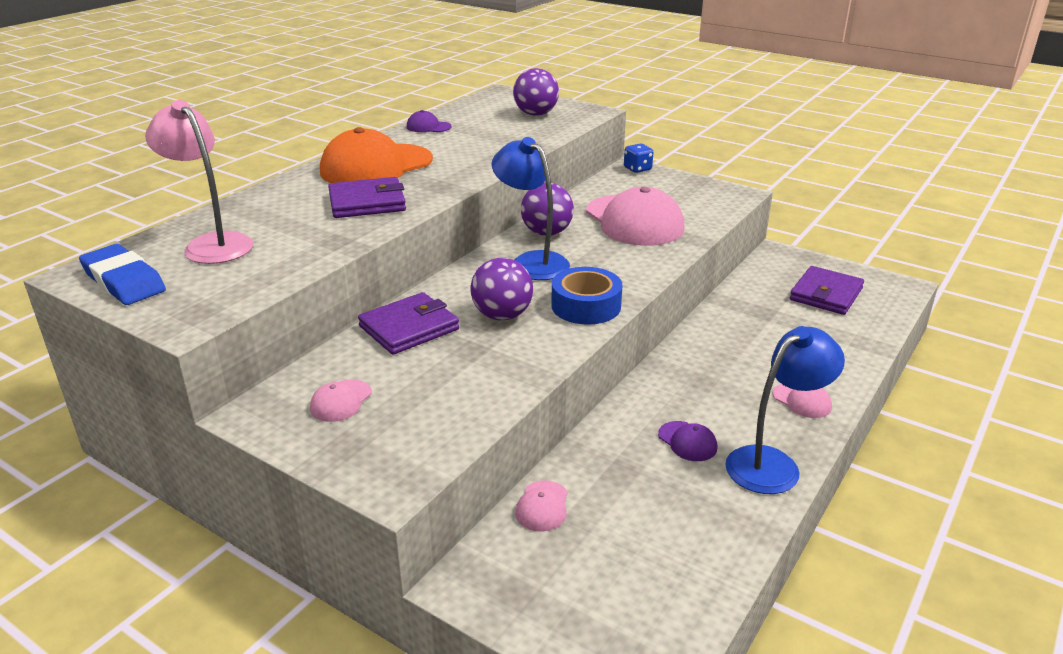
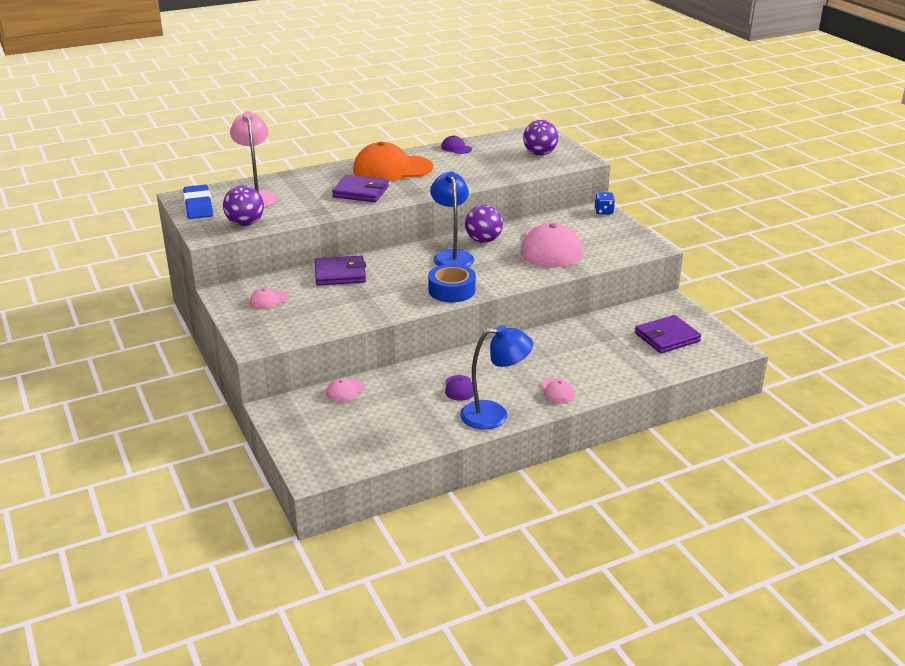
camera: 30 degrees right, 0 degrees up
purple ball [471,258,533,320] -> purple ball moved to [223,185,264,226]

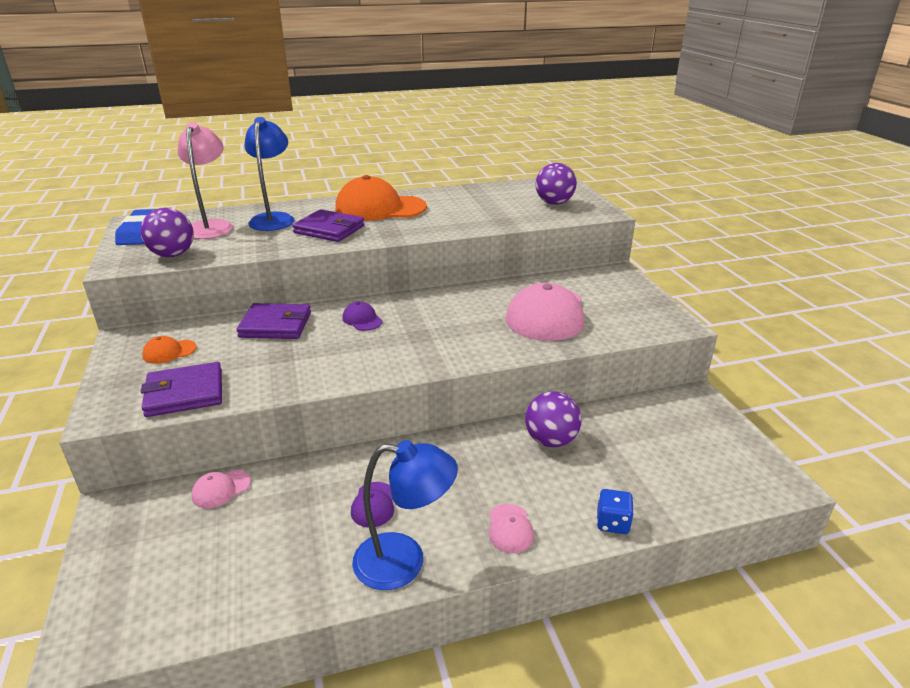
camera: 10 degrees right, 0 degrees up
pink cap [250,288,289,309] -> orange cap [142,336,197,364]
blue tape [428,264,476,302] -> none
blue lamp [430,171,474,267] -> blue lamp moved to [244,117,295,231]
purple cap [441,135,472,154] -> purple cap moved to [342,301,383,331]
purple ball [465,205,503,243] -> purple ball moved to [525,391,581,447]
blue dice [595,192,615,214] -> blue dice moved to [596,489,634,534]
purple wallet [635,315,701,353] -> purple wallet moved to [141,362,222,417]

